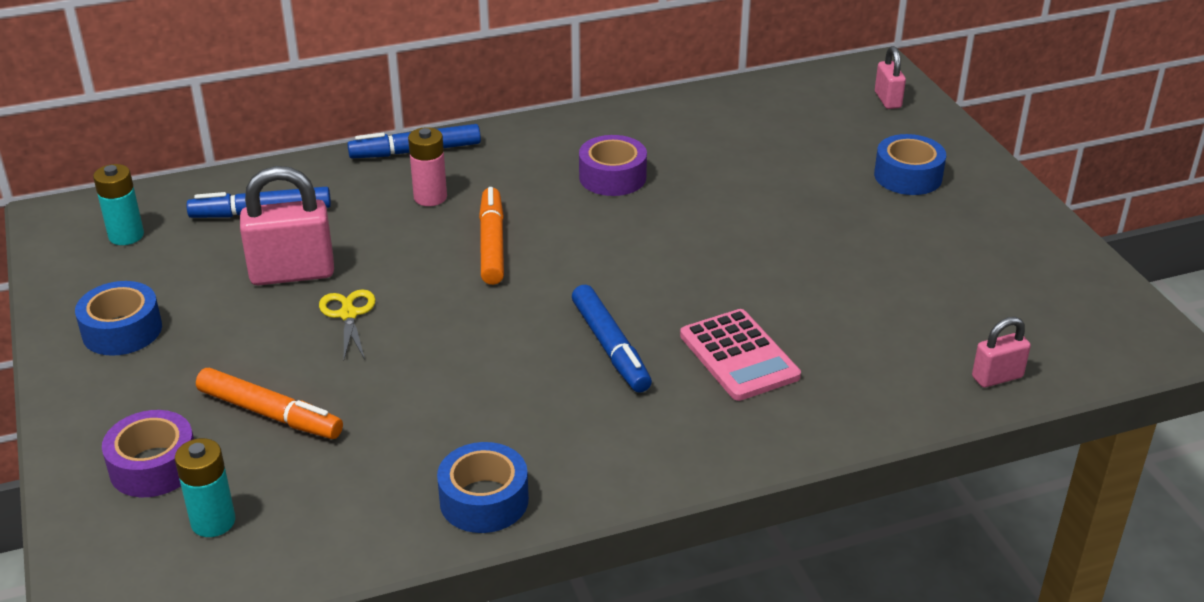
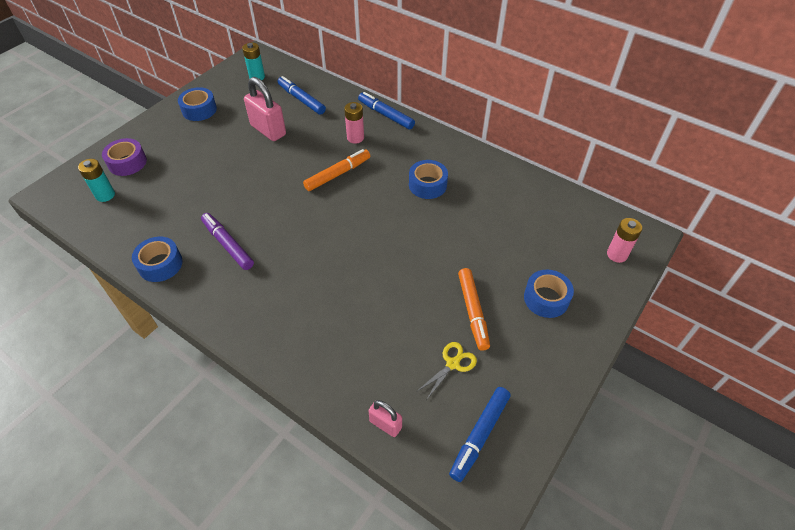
camera: 55 degrees right, 15 degrees up
orange marker [196,368,343,439] -> orange marker moved to [458,268,490,351]
yellow scissors [319,289,376,360] -> yellow scissors moved to [416,342,477,399]
blue marker [572,285,652,393] -> blue marker moved to [449,387,511,482]
purple tape [579,135,647,196] -> blue tape [409,160,448,199]
pink calculator [680,309,801,401] -> none
pink padlock [875,46,906,109] -> pink battery [607,218,642,263]
none -> purple marker [201,213,254,270]

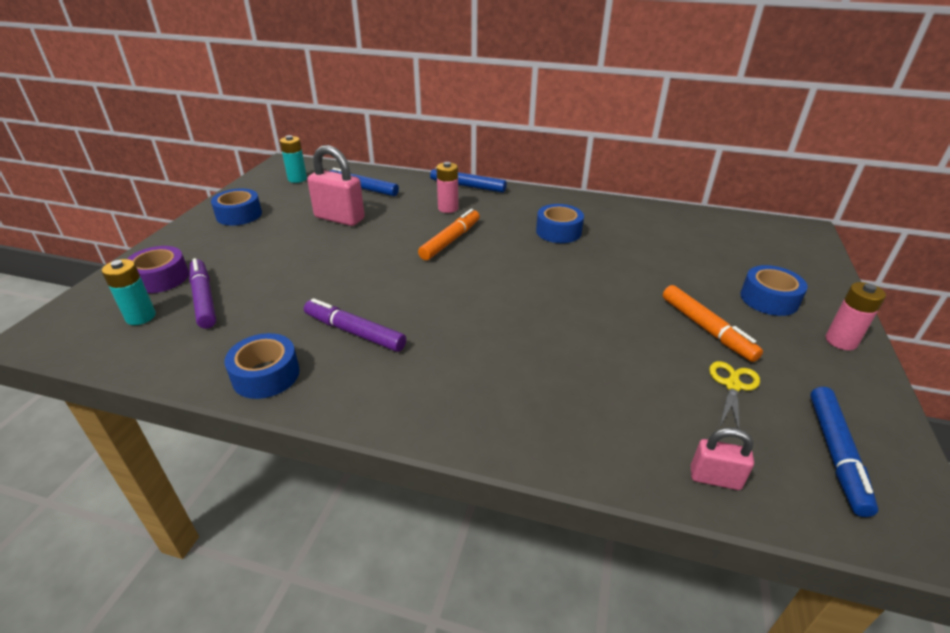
camera: 20 degrees left, 15 degrees down
pink battery [607,218,642,263] -> pink battery moved to [826,282,886,350]
none -> purple marker [189,258,216,329]

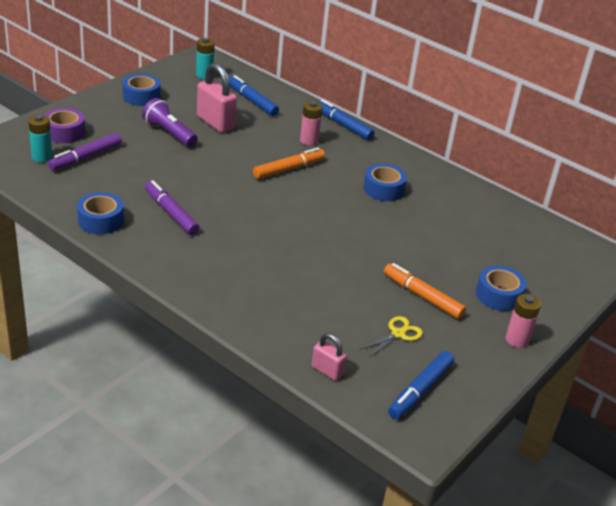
camera: 20 degrees right, 0 degrees up
purple marker [189,258,216,329] -> purple marker turned 135 degrees counterclockwise [48,133,122,171]
orange marker [663,285,763,362] -> orange marker turned 135 degrees clockwise [384,263,466,319]
none -> purple flashlight [142,98,197,147]

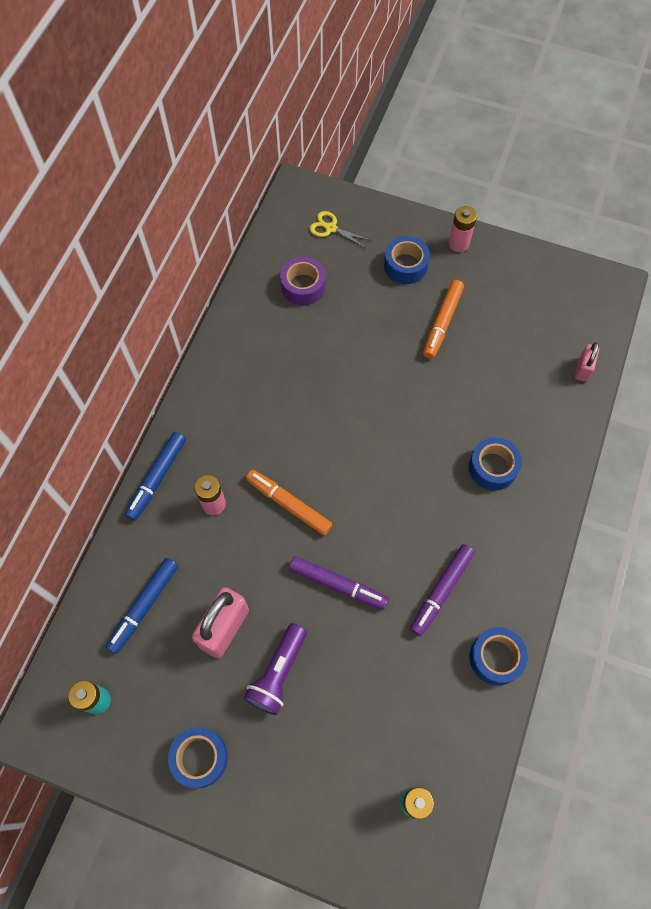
camera: 105 degrees left, 30 degrees up
purple tape [45,108,85,143] -> purple tape moved to [280,257,325,305]
purple marker [48,133,122,171] -> purple marker moved to [289,556,389,610]
yellow scissors [360,316,423,358] -> yellow scissors moved to [309,211,370,248]
blue tape [364,164,407,201] -> blue tape moved to [469,437,522,491]
blue marker [388,351,454,419] -> none

